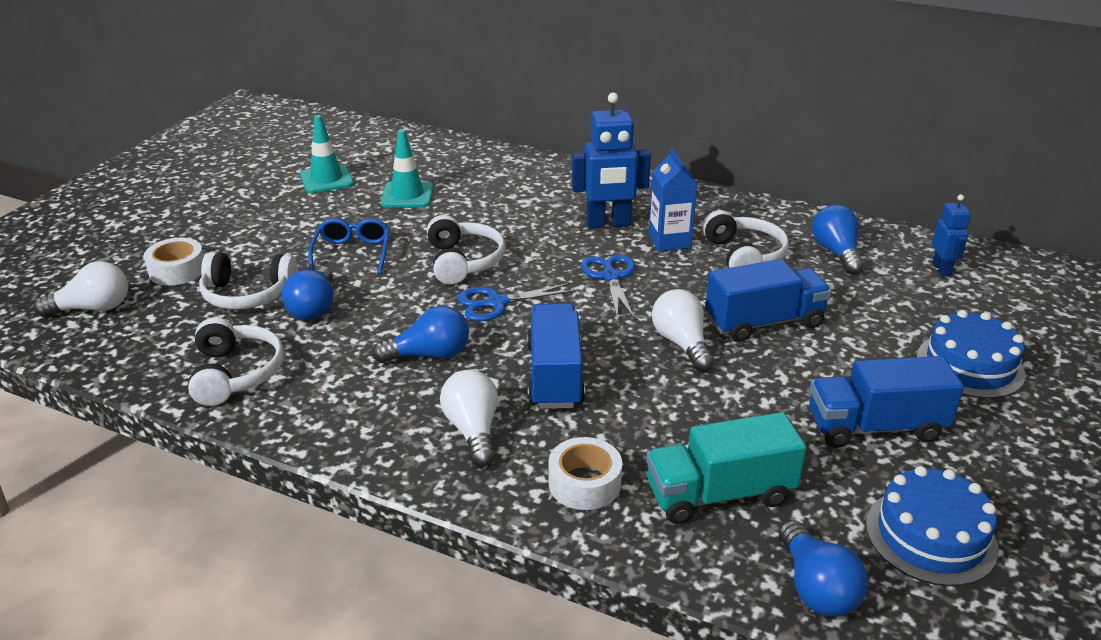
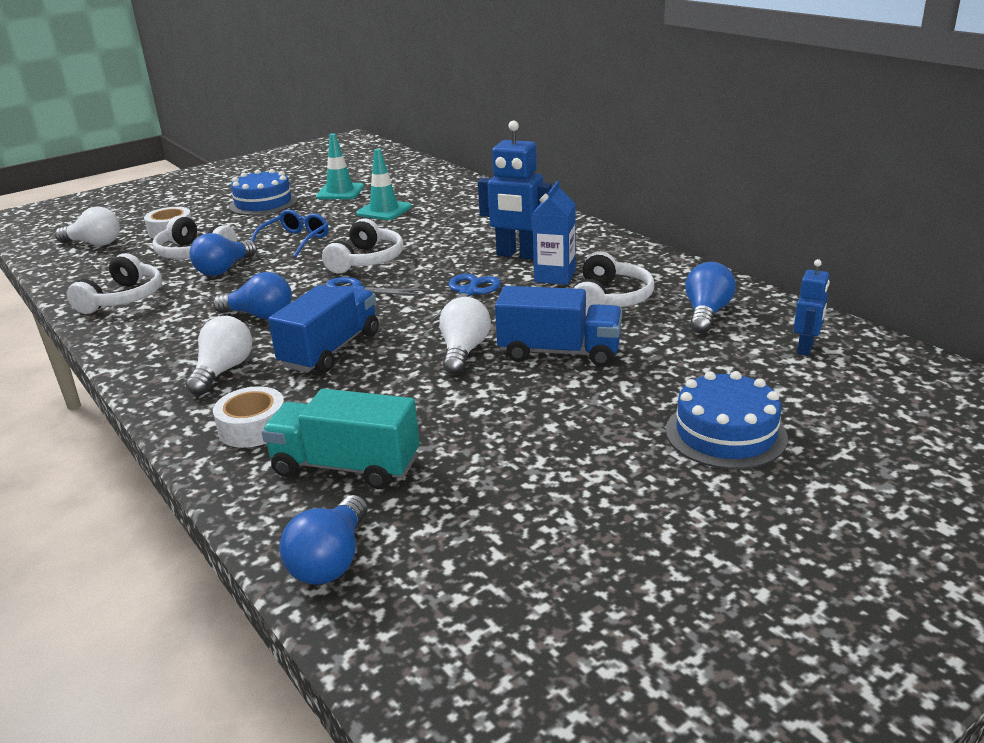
camera: 30 degrees right, 5 degrees down
blue truck [809,356,964,448] -> none
blue cake [866,466,998,586] -> blue cake moved to [229,169,298,215]

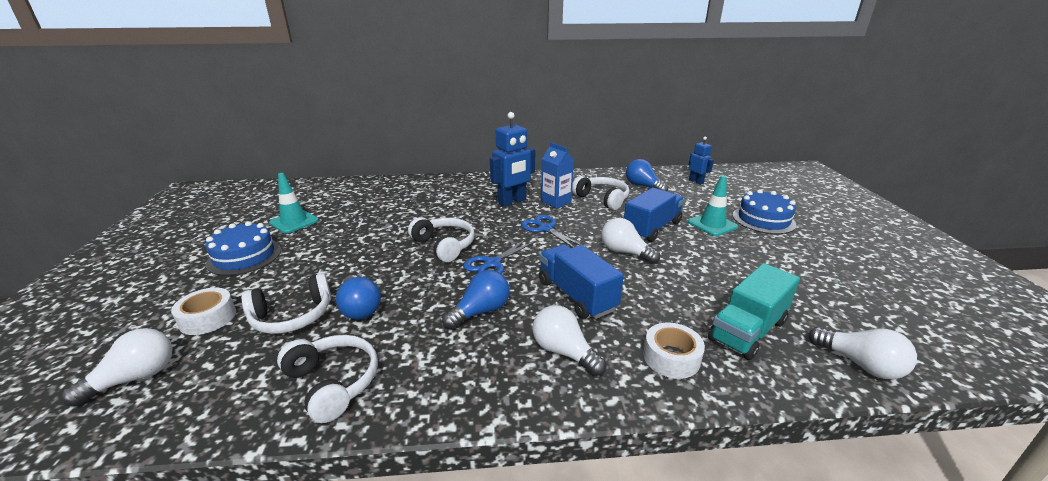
camera: 60 degrees left, 0 degrees up
blue glasses [251,209,329,257] -> none
blue light bulb [279,495,368,585] -> white light bulb [808,327,917,379]
turquoise traffic cone [356,149,412,220] -> turquoise traffic cone moved to [688,175,738,236]

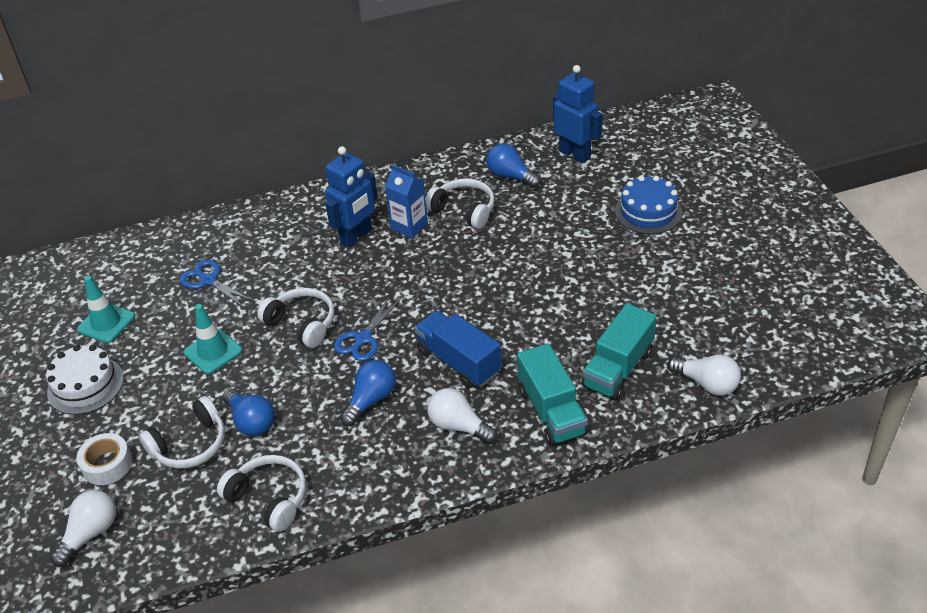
camera: 10 degrees left, 15 degrees up
blue cake [205,221,281,276] -> white cake [46,345,124,415]
blue scissors [521,215,582,248] -> blue scissors moved to [180,260,253,307]
white light bulb [601,218,660,264] -> none
blue truck [624,188,685,242] -> none
white tape [643,323,705,379] -> turquoise truck [517,343,588,446]
turquoise traffic cone [688,175,738,236] -> turquoise traffic cone moved to [184,304,242,374]
blue robot [689,137,714,185] -> blue robot [553,65,603,163], size x1.77

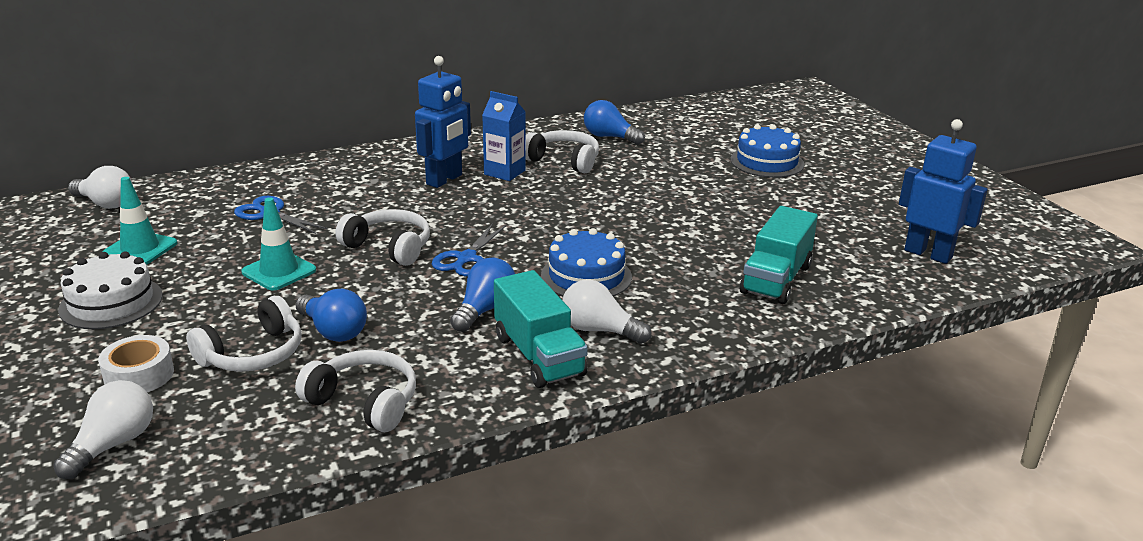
camera: 10 degrees left, 15 degrees down
blue truck [415,311,501,388] -> blue cake [541,228,632,296]
turquoise truck [517,343,588,446] -> turquoise truck moved to [494,270,588,388]
blue robot [553,65,603,163] -> blue robot moved to [899,119,988,264]
white light bulb [668,354,741,396] -> white light bulb moved to [68,166,133,209]

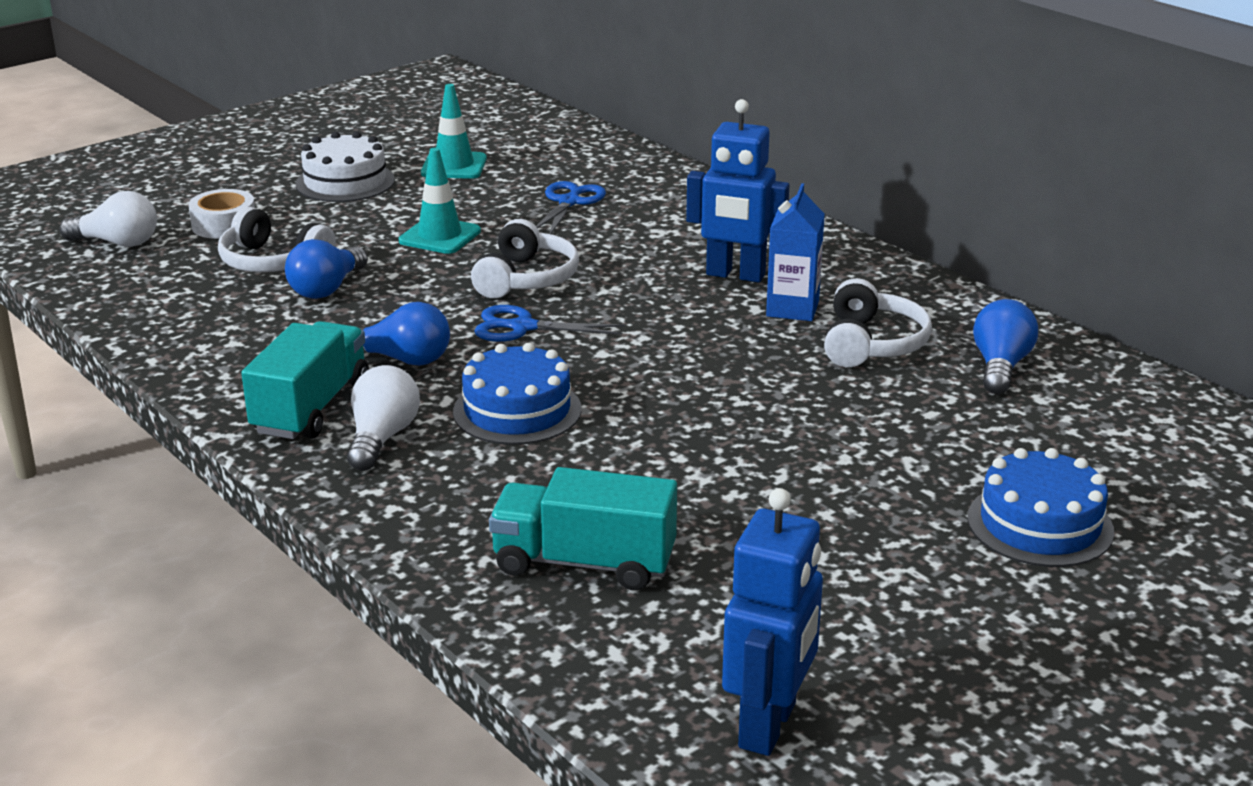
camera: 75 degrees right, 0 degrees up
white light bulb [68,166,133,209] -> none
white headphones [295,350,416,432] -> none
turquoise truck [494,270,588,388] -> turquoise truck turned 150 degrees clockwise [241,321,369,439]

